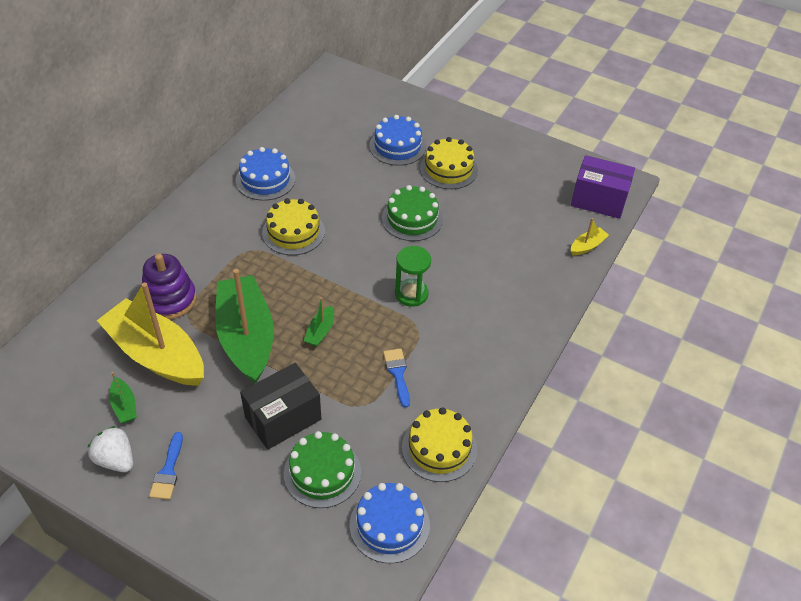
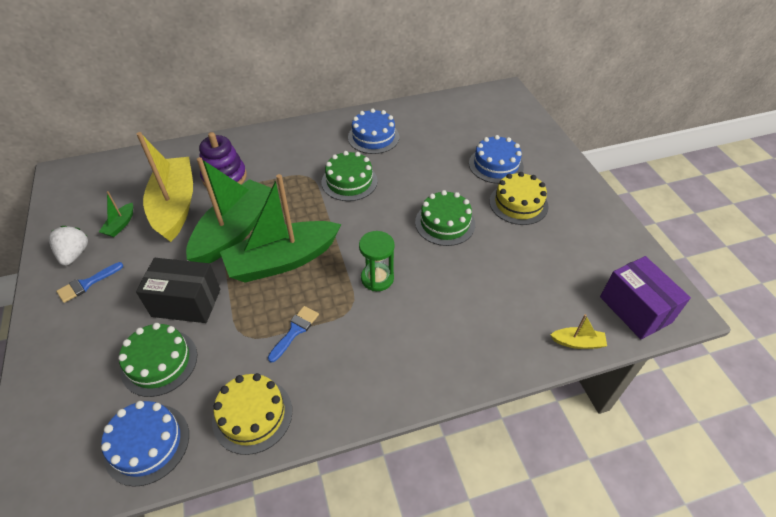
camera: 45 degrees right, 0 degrees up
yellow cake [262,198,325,255] -> green cake [322,151,378,201]
green boat [304,297,334,347] -> green boat [220,174,341,283], size x2.48

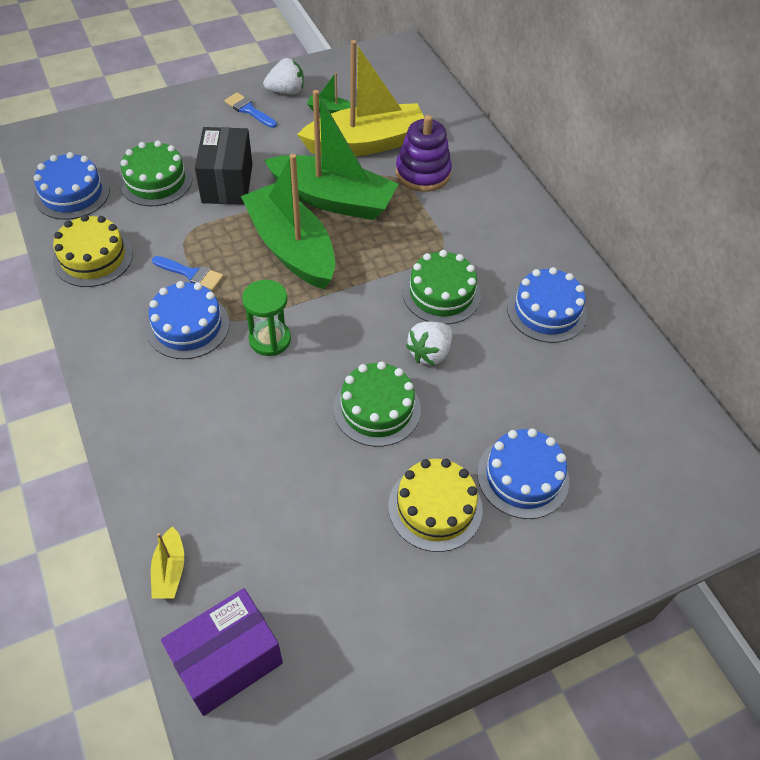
camera: 80 degrees right, 5 degrees up
none -> blue cake [146,281,230,359]
none -> white strawberry [406,321,452,365]

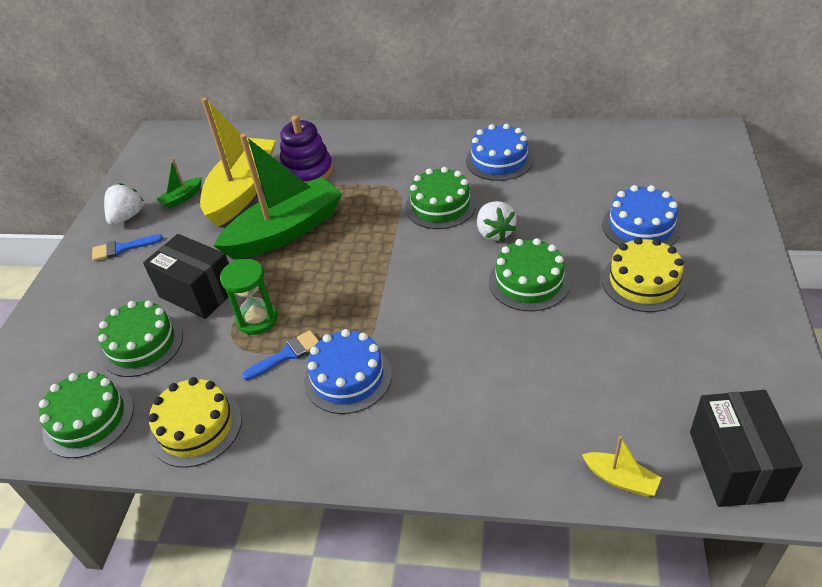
camera: 50 degrees left, 10 degrees down
blue cake [34,152,110,220] -> green cake [39,371,134,458]
purple box [161,588,283,716] -> black box [690,390,803,507]
green boat [241,154,335,289] -> none
green hourglass [242,280,291,356] -> green hourglass moved to [220,259,278,335]

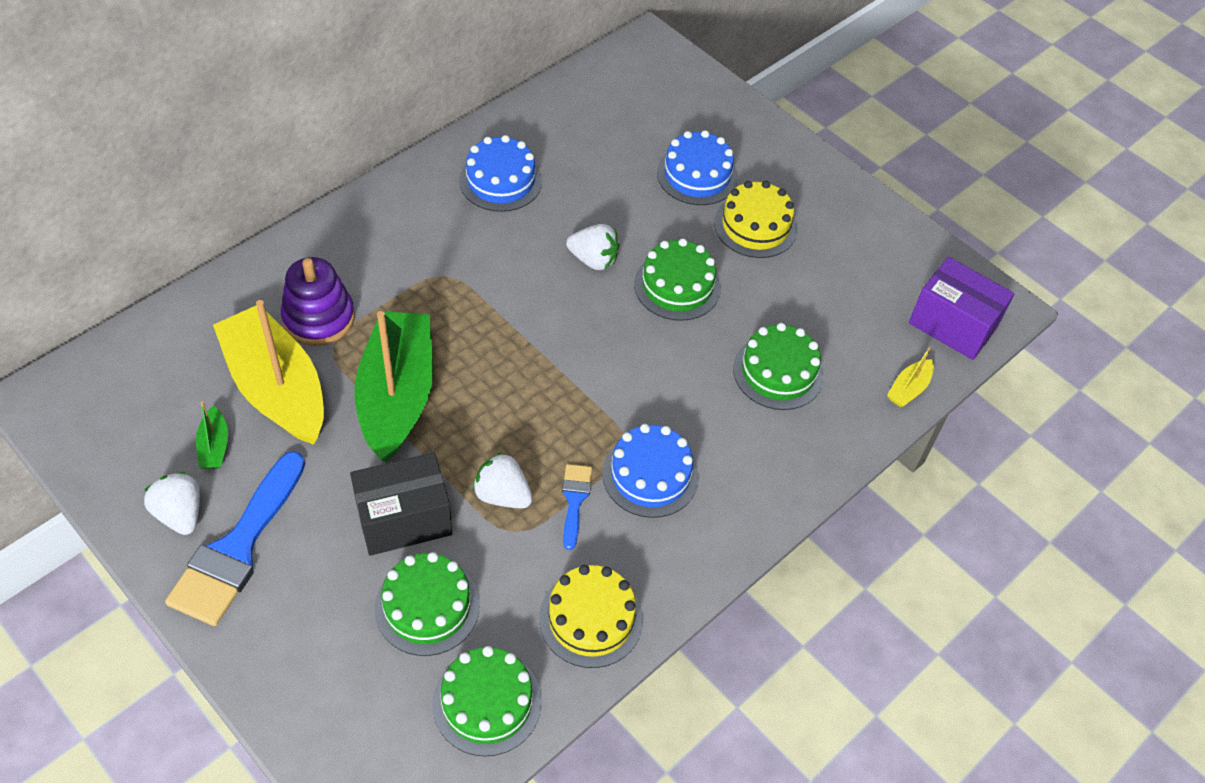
camera: 60 degrees left, 10 degrees up
blue brush [92,234,163,261] -> blue brush [165,451,305,626], size x2.04
green hourglass [220,259,278,335] -> white strawberry [473,452,533,509]
green cake [405,167,476,229] -> green cake moved to [733,323,824,410]
yellow boat [582,436,661,497] -> yellow boat turned 150 degrees clockwise [887,347,934,407]
black box [690,390,803,507] -> purple box [909,257,1014,360]

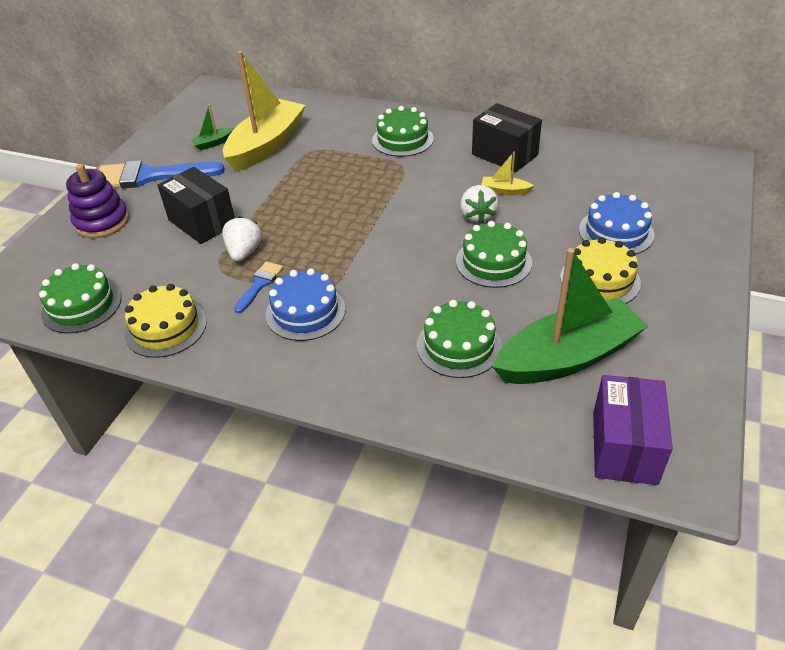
camera: 70 degrees right, 10 degrees down
white strawberry [144,472,200,535] -> none
purple stacking toy [281,257,355,346] -> purple stacking toy moved to [66,164,129,238]
green boat [354,311,433,463] -> green boat moved to [492,248,648,384]
green cake [375,552,480,656] -> green cake moved to [372,106,434,157]
blue cake [459,135,542,212] -> black box [472,103,542,172]
blue brush [562,464,592,550] -> blue brush turned 45 degrees counterclockwise [234,261,283,313]
yellow boat [887,347,934,407] -> yellow boat moved to [481,151,534,196]

